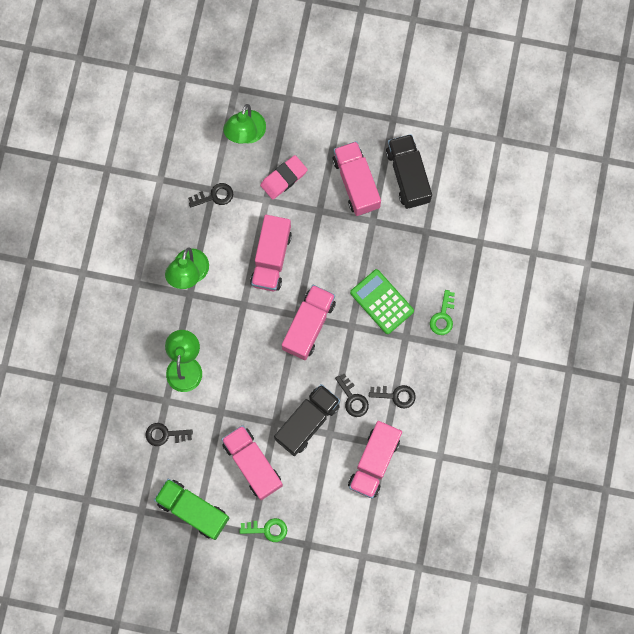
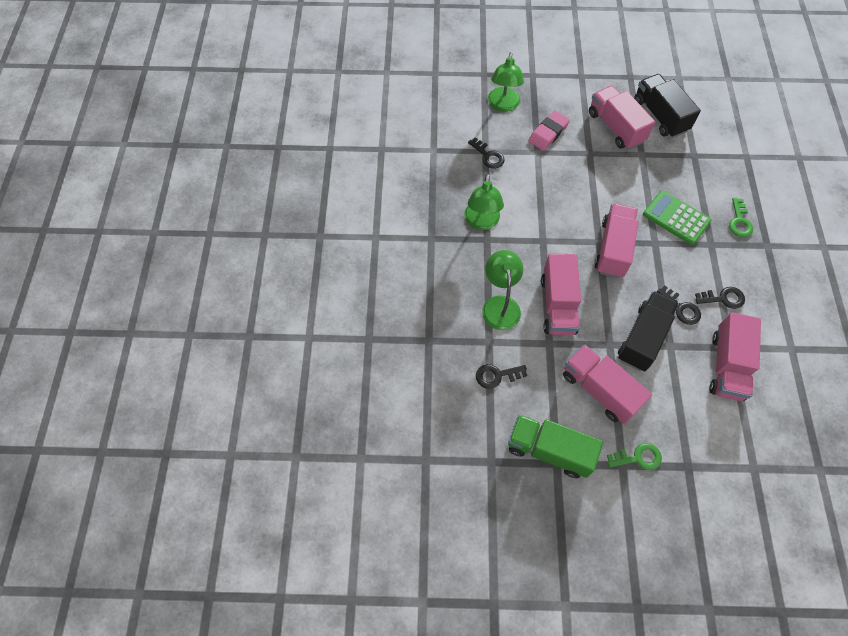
camera: 10 degrees left, 15 degrees down
black key [188,183,233,208] -> black key turned 75 degrees clockwise [468,137,505,169]
pink truck [250,215,292,291] -> pink truck moved to [541,253,581,335]

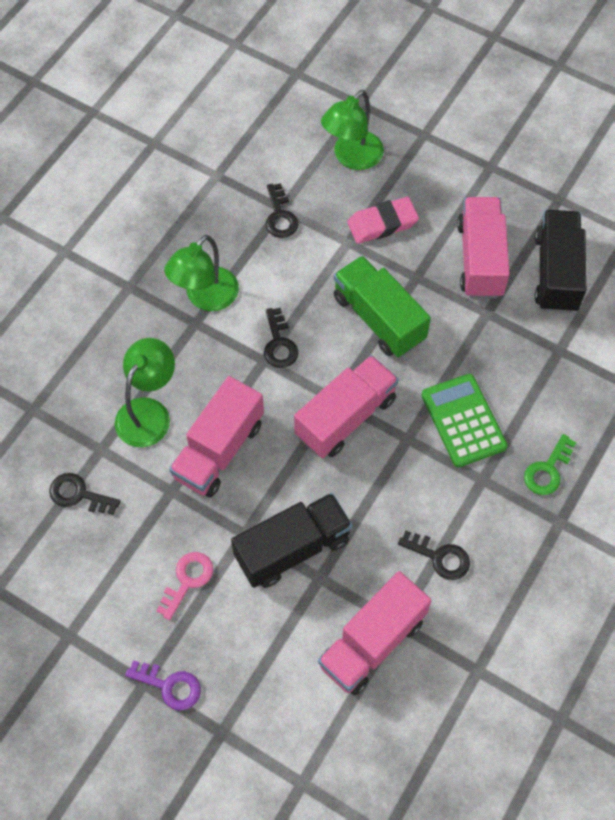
camera: 30 degrees right, 0 degrees up
green truck [508,414,603,478] -> green truck moved to [334,256,431,357]
pink truck [563,344,652,424] -> pink key [156,552,213,620]
green key [607,443,662,470] -> purple key [125,660,201,710]
black key [657,285,701,325] -> black key moved to [264,308,299,368]

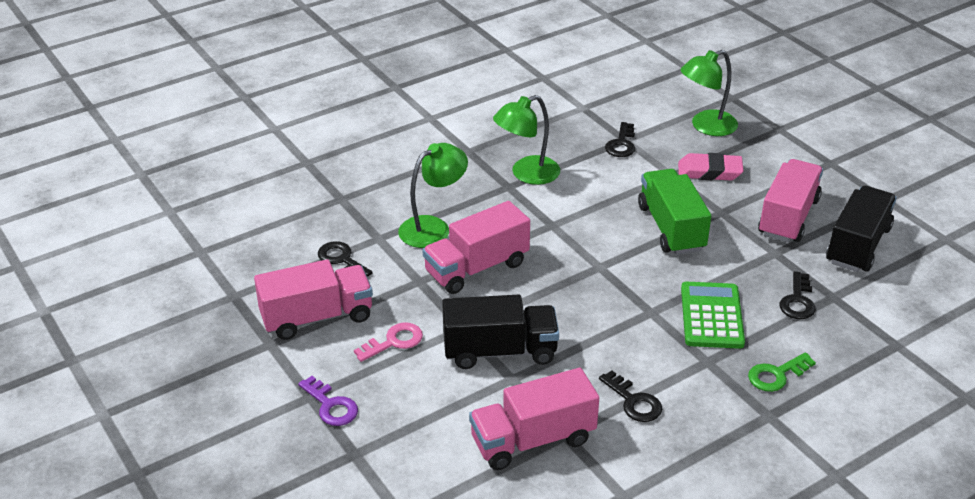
camera: 25 degrees right, 25 degrees down
black key [264,308,299,368] -> black key moved to [780,272,815,319]
pink truck [294,355,399,458] -> pink truck moved to [254,259,373,340]

